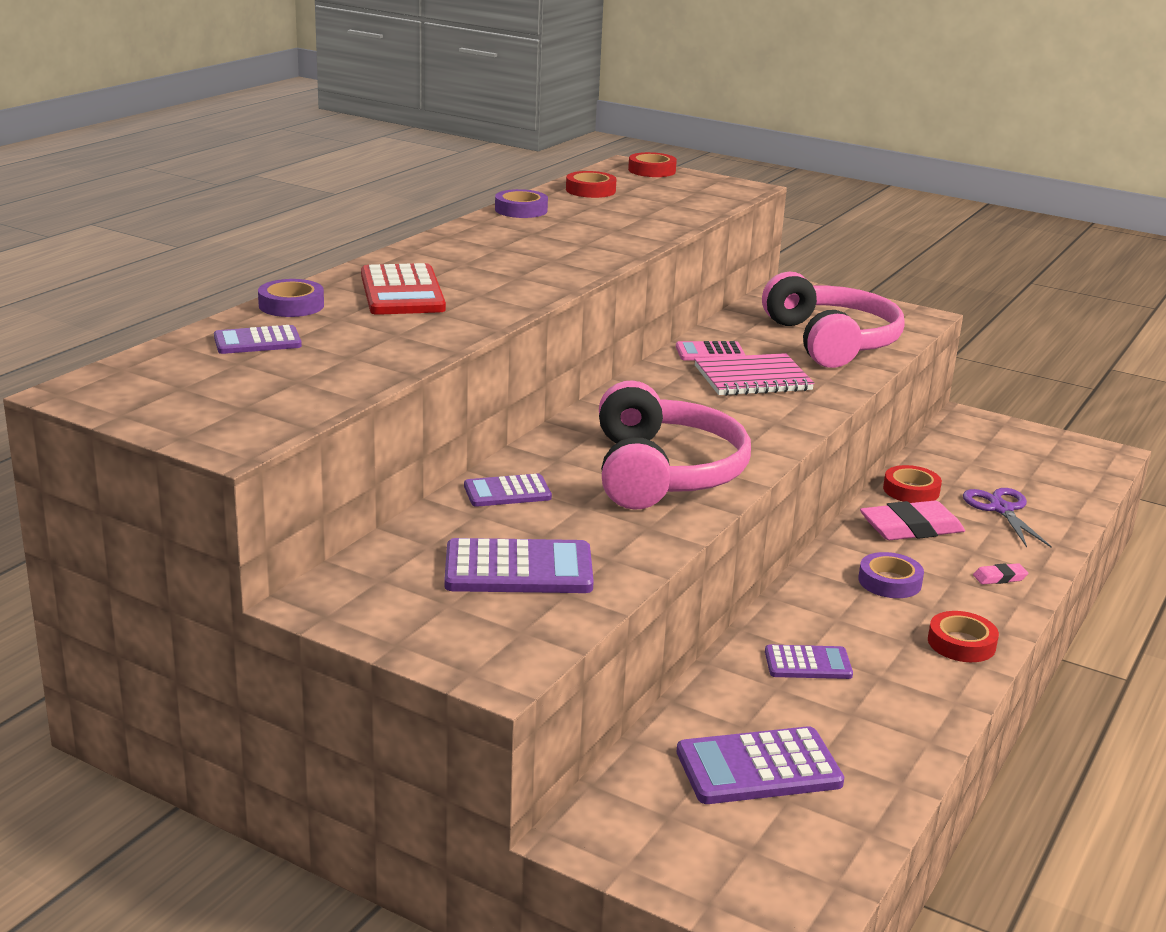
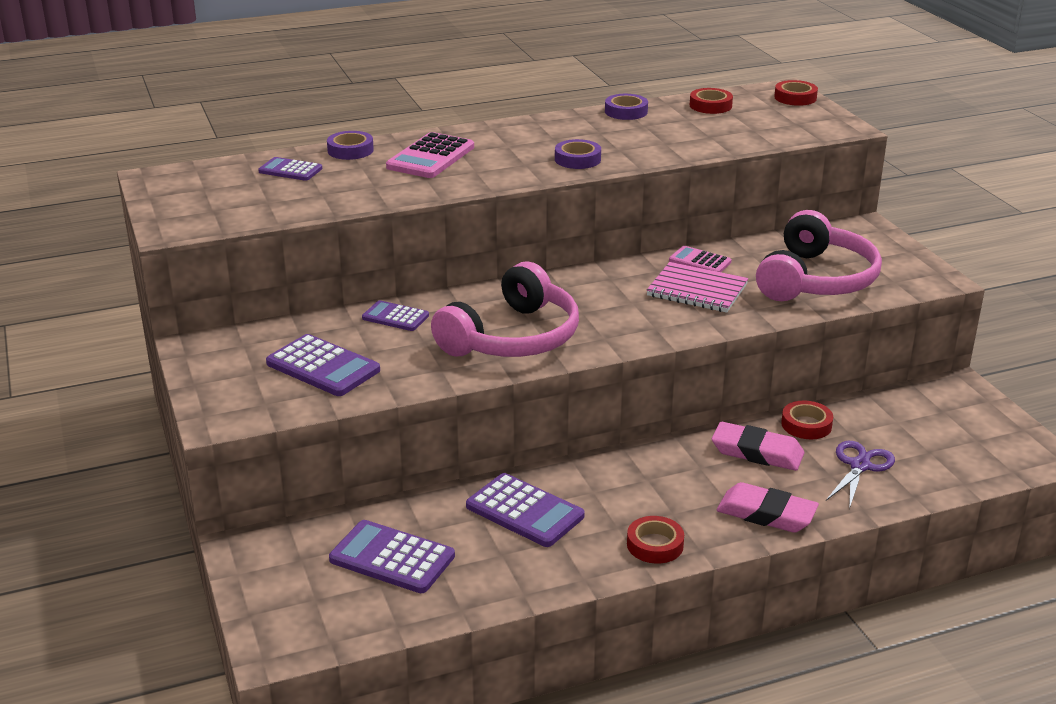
camera: 40 degrees right, 5 degrees up
red calculator [361,263,446,315] -> pink calculator [386,132,474,178]
purple calculator [765,645,853,679] -> purple calculator [466,473,585,547], size x1.64
purple tape [858,552,924,598] -> purple tape moved to [555,139,601,169]
pink eraser [973,563,1028,584] -> pink eraser [717,482,819,533], size x2.11

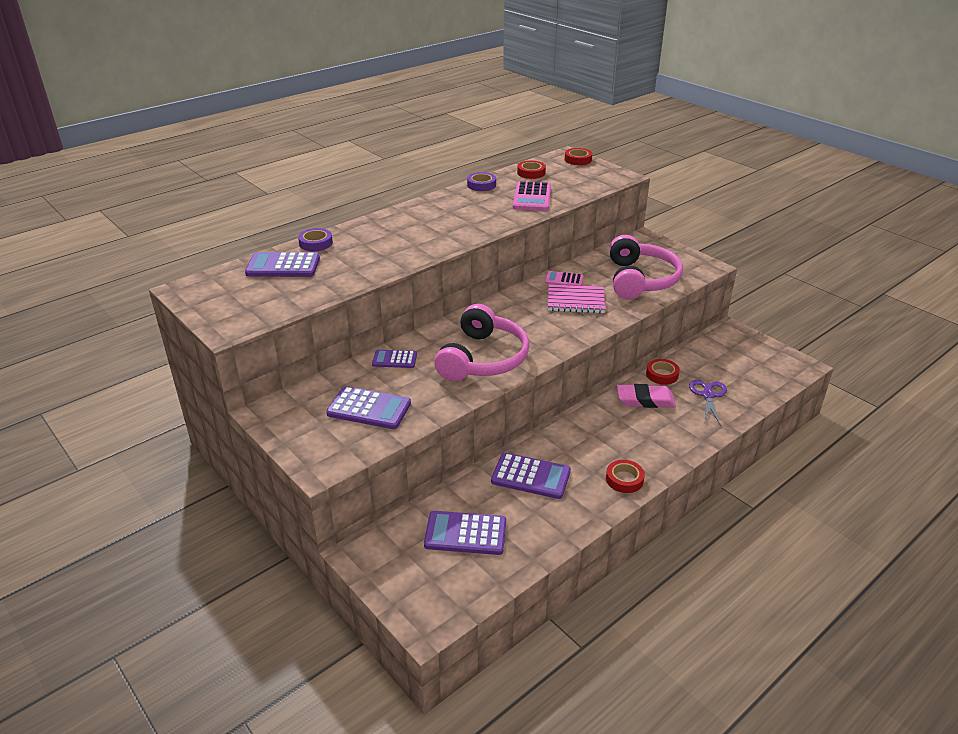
camera: 20 degrees left, 5 degrees up
purple calculator [258,157,322,181] -> purple calculator [245,252,320,277], size x1.64
pink calculator [386,132,474,178] -> pink calculator moved to [513,181,551,211]
purple tape [555,139,601,169] -> none
pink eraser [717,482,819,533] -> none

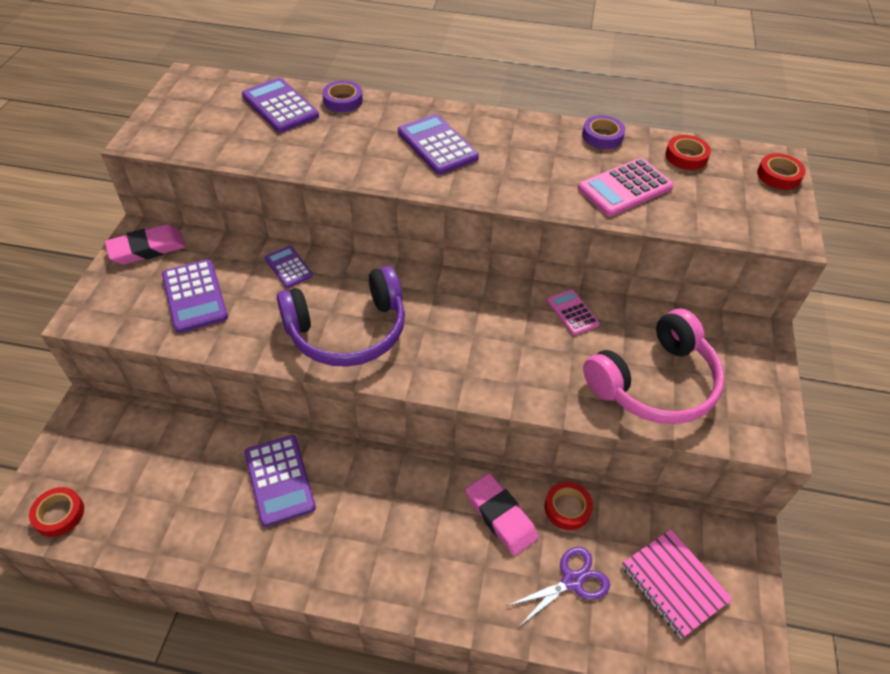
camera: 50 degrees right, 15 degrees up
purple calculator [424,511,506,555] -> purple calculator moved to [398,114,479,175]
pink headphones [434,304,530,381] -> purple headphones [277,266,405,367]
pink notebook [548,284,605,313] -> pink notebook moved to [621,529,733,639]
red tape [606,460,645,493] -> red tape moved to [29,487,84,537]
none -> pink eraser [105,224,185,265]

